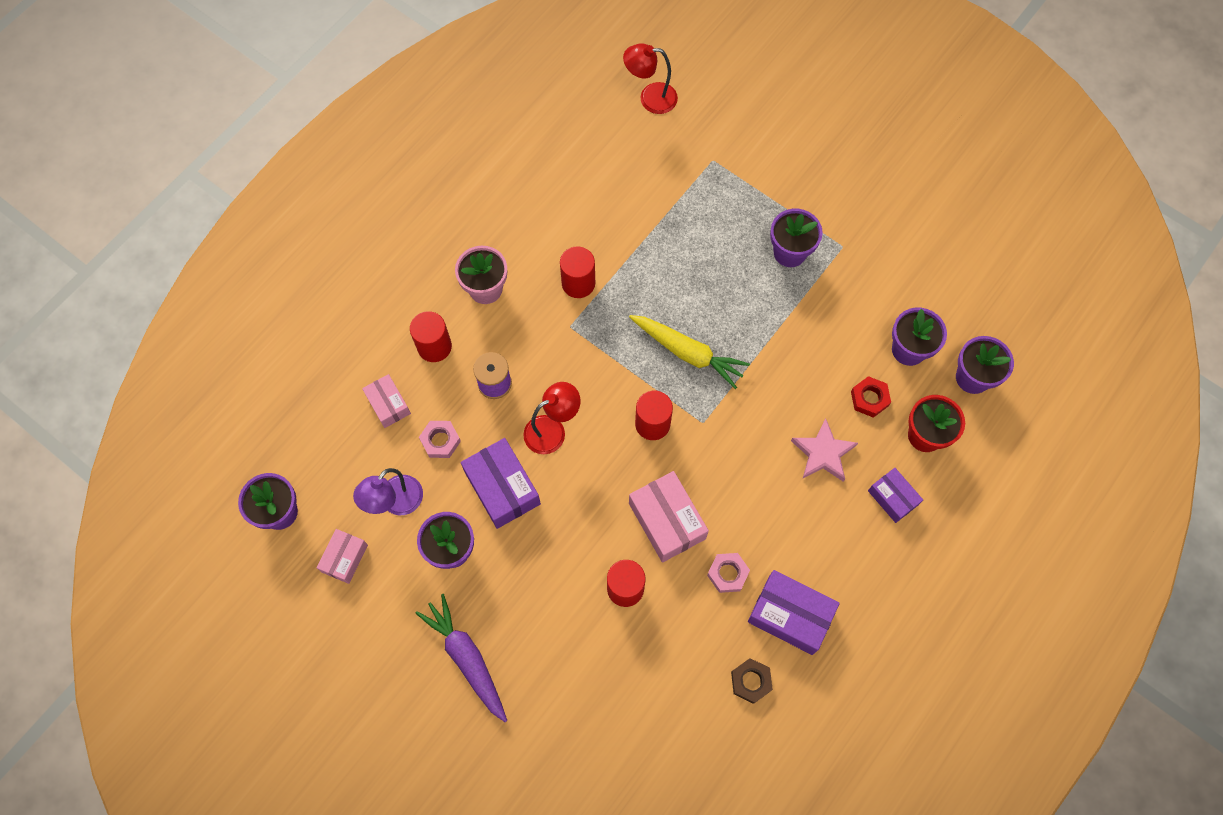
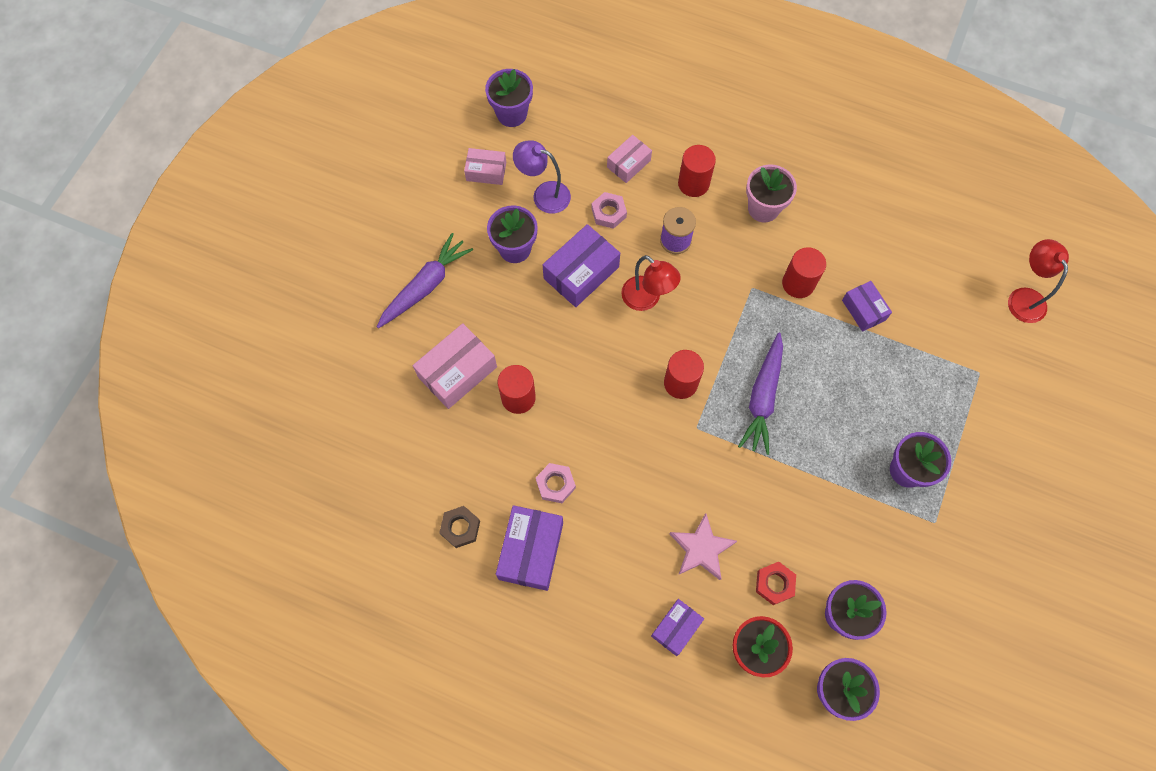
camera: 75 degrees right, 0 degrees up
yellow carrot [629,315,750,389] -> purple carrot [738,333,783,455]
pink box [629,471,709,562] -> pink box moved to [413,323,497,409]
none -> purple box [842,281,892,332]

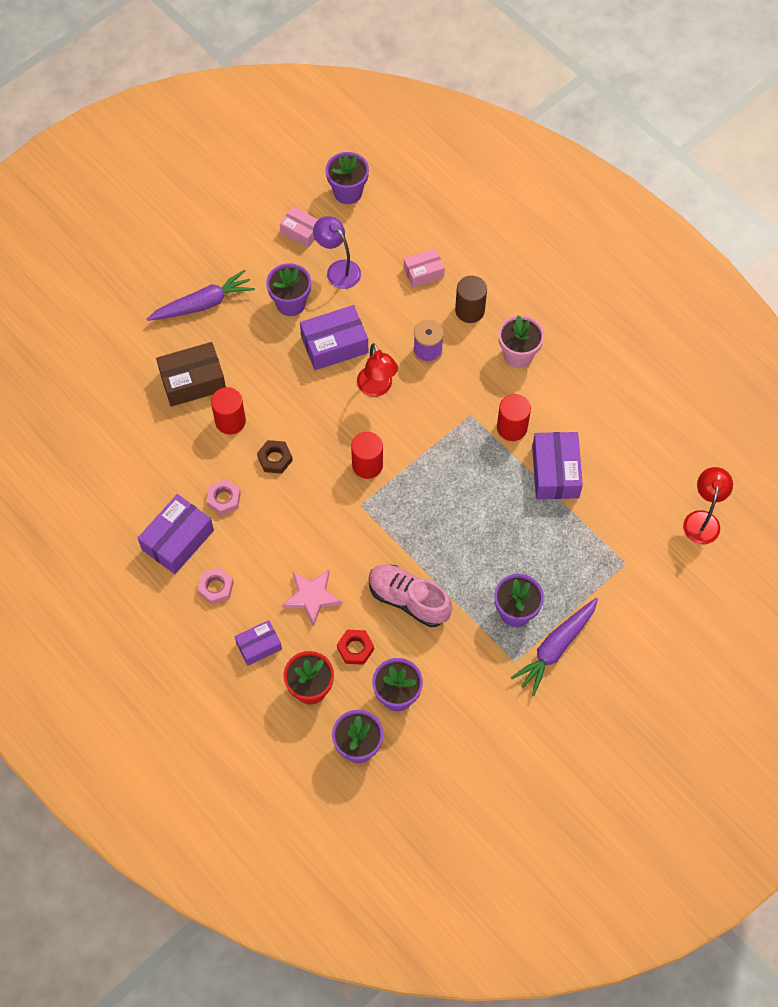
camera: 25 degrees right, 5 degrees down
pink box [413,323,497,409] -> brown box [156,342,226,407]
brown nut [439,506,480,548] -> brown nut moved to [257,440,293,474]
pink nut [591,192,627,229] -> pink nut moved to [197,568,234,605]
red cylinder [678,145,716,197] -> brown cylinder [455,276,487,323]
purple carrot [738,333,783,455] -> purple carrot moved to [511,598,598,696]
purple box [842,281,892,332] -> purple box [532,432,583,499], size x1.64
none -> pink shoe [369,564,452,627]

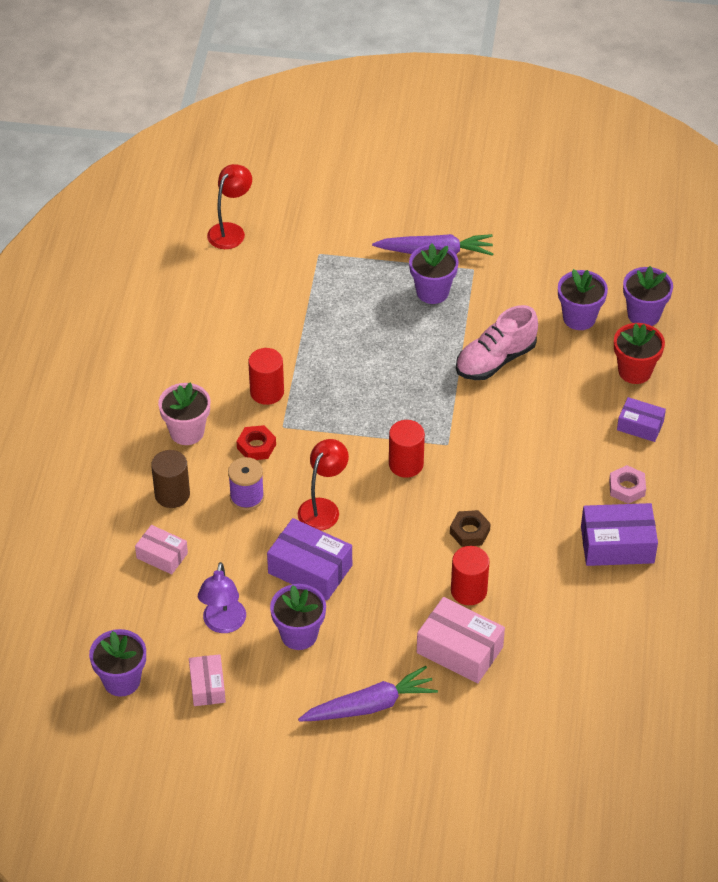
camera: 130 degrees left, 15 degrees down
purple carrot [147,269,255,321] -> purple carrot turned 135 degrees clockwise [298,666,438,722]
brown box [156,342,226,407] -> pink box [417,597,505,684]
pink nut [206,479,241,516] -> none
pink star [282,570,342,627] -> none
red nut [337,629,374,665] -> red nut moved to [237,425,276,460]
pink shoe [369,564,452,627] -> pink shoe turned 60 degrees clockwise [456,305,538,380]
purple box [532,432,583,499] -> none
red lamp [683,467,733,544] -> red lamp turned 150 degrees clockwise [207,164,252,249]

